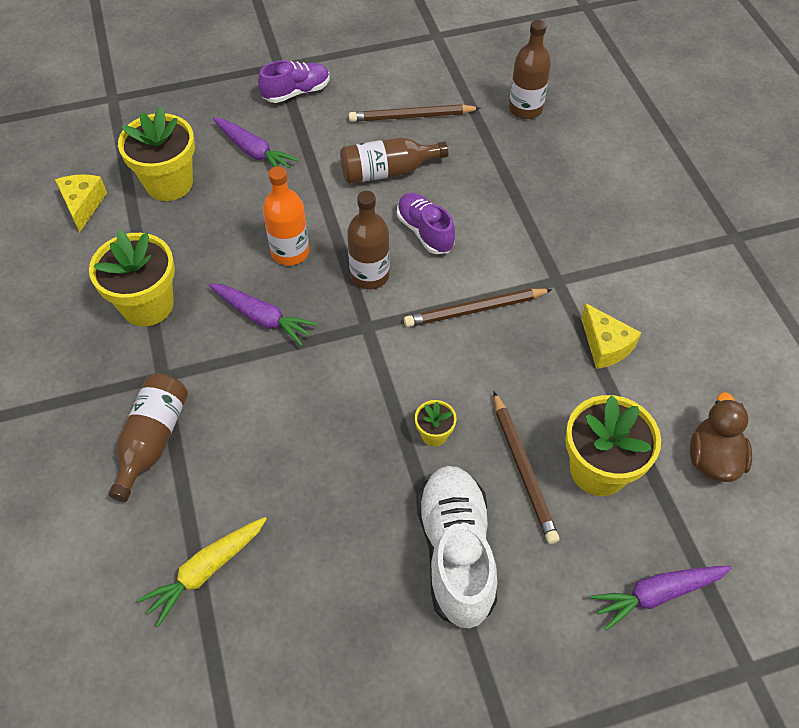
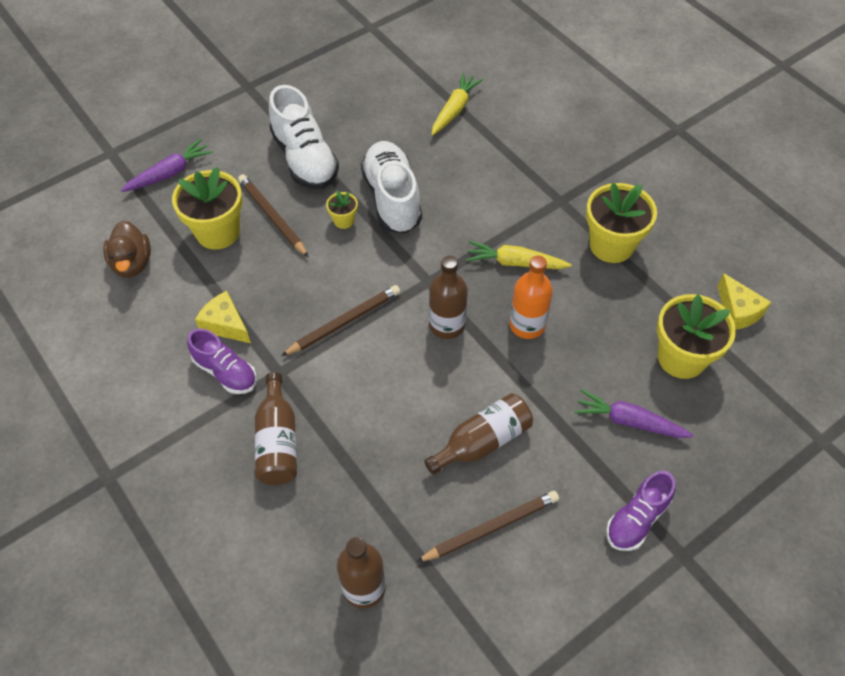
camera: 160 degrees right, 0 degrees up
brown bottle [108,374,188,502] -> brown bottle moved to [255,372,297,485]
purple carrot [209,284,318,346] -> yellow carrot [466,241,572,269]
purple shoe [397,193,455,254] -> purple shoe moved to [187,328,257,394]
none -> white shoe [361,141,422,234]

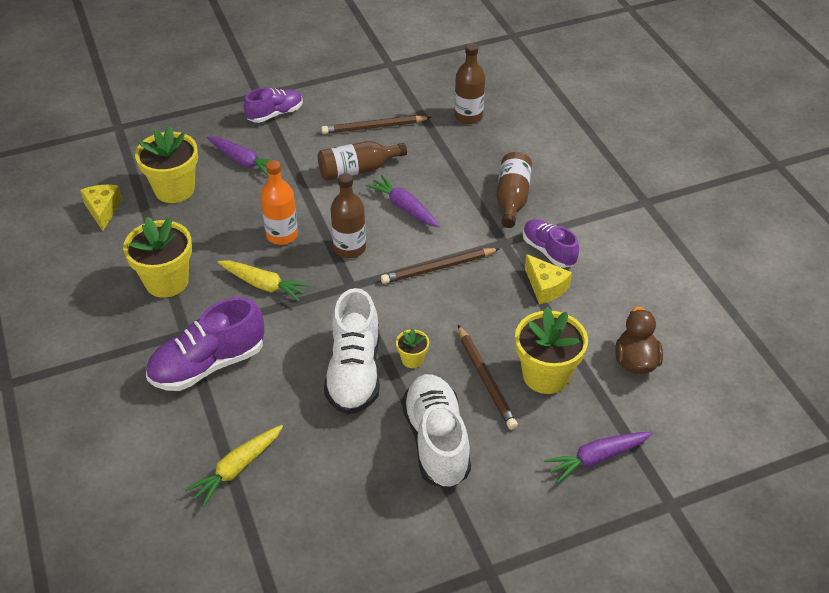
camera: 165 degrees left, 10 degrees down
none -> purple shoe [146,297,265,391]
none -> purple carrot [366,175,440,227]

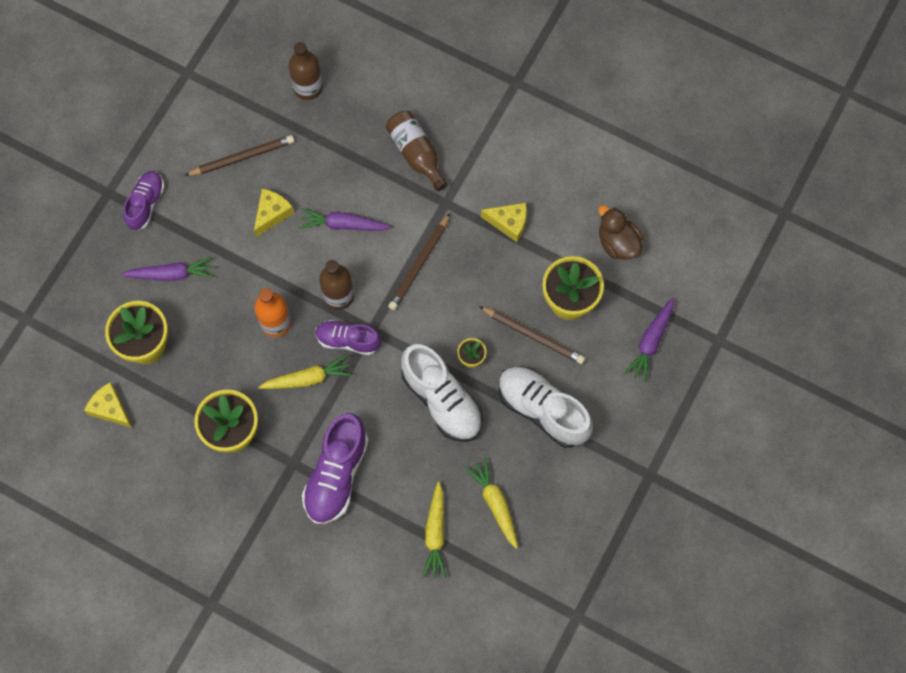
camera: 40 degrees left, 25 degrees up
brown bottle [318,141,407,181] -> yellow cheese [254,189,294,237]
brown pencil [321,115,431,134] -> brown pencil turned 150 degrees counterclockwise [184,135,294,176]
purple shoe [523,219,579,268] -> purple shoe moved to [315,320,381,355]
none -> yellow carrot [465,457,518,549]

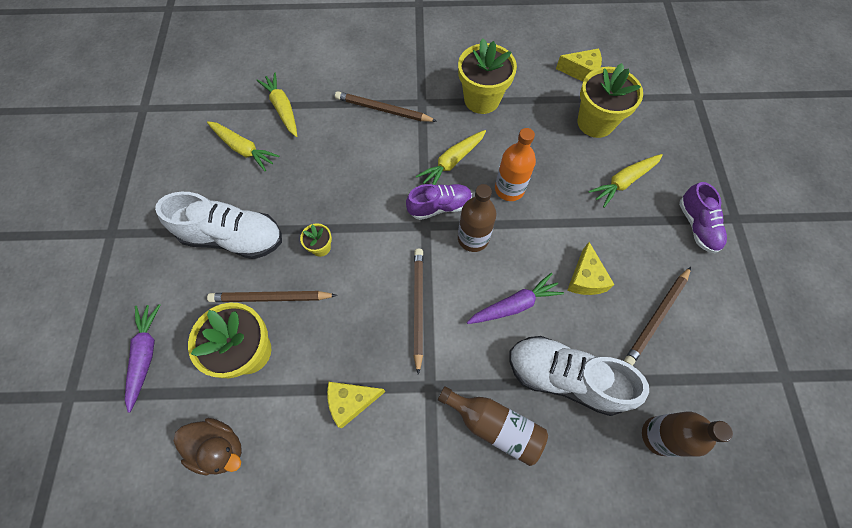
camera: 150 degrees right, 5 degrees down
purple carrot [121,257,214,281] -> yellow carrot [588,154,663,208]
purple shoe [302,413,369,524] -> brown pencil [335,91,436,122]
white shoe [401,344,483,442] -> white shoe moved to [509,336,649,416]

